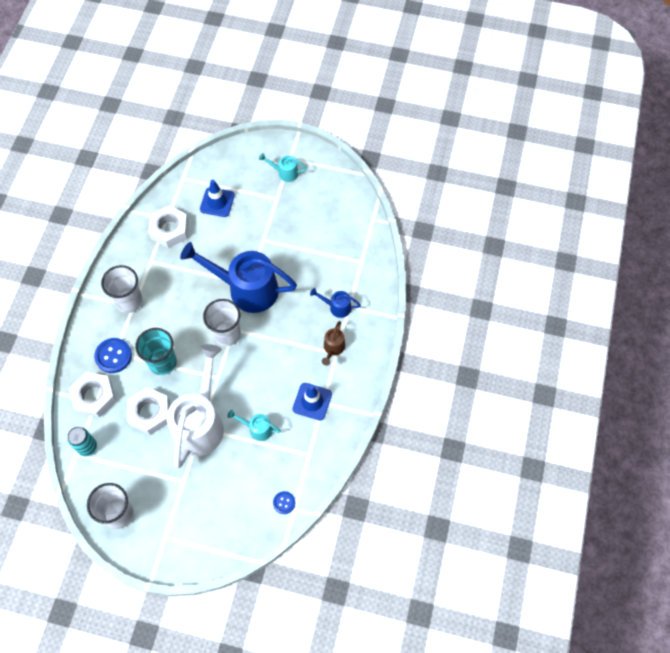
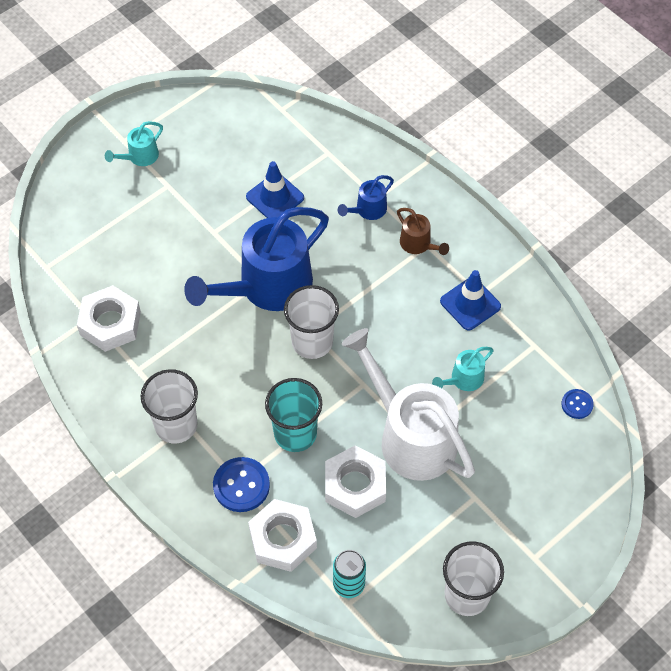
camera: 55 degrees left, 5 degrees down
blue traffic cone [200,180,235,217] -> blue traffic cone moved to [246,161,304,218]

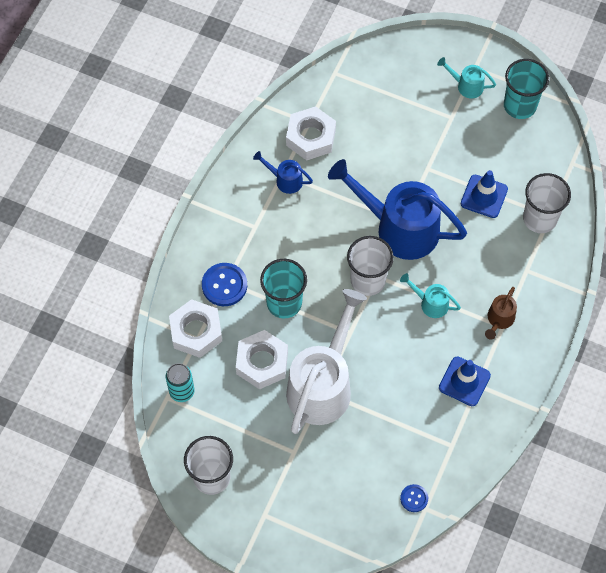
camera: 65 degrees right, 5 degrees up
white cup [140,369,198,444] -> white cup moved to [523,173,571,233]
blue watering can [338,175,394,220] -> blue watering can moved to [253,151,313,194]
turquoise watering can [432,347,494,391] -> turquoise watering can moved to [400,273,461,318]
none -> turquoise cup [504,59,549,119]

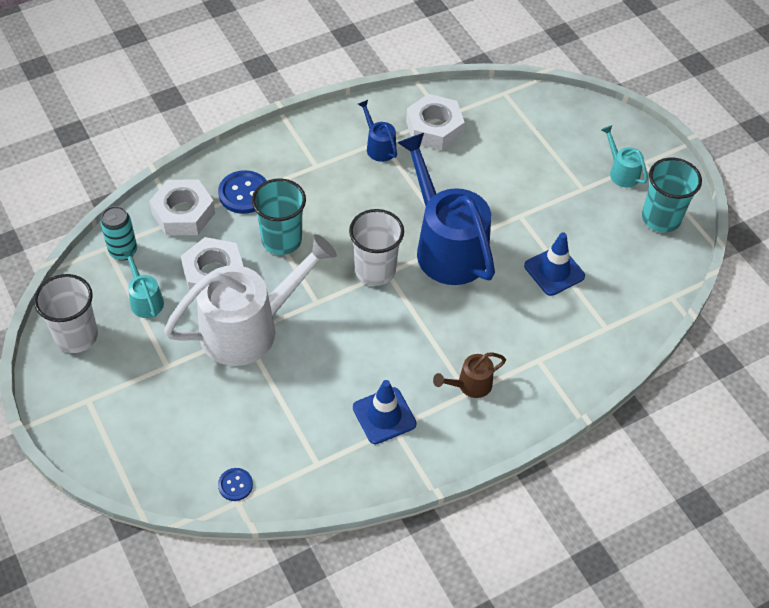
camera: 35 degrees right, 10 degrees down
turquoise watering can [400,273,461,318] -> turquoise watering can moved to [122,249,164,318]
white cup [523,173,571,233] -> none

